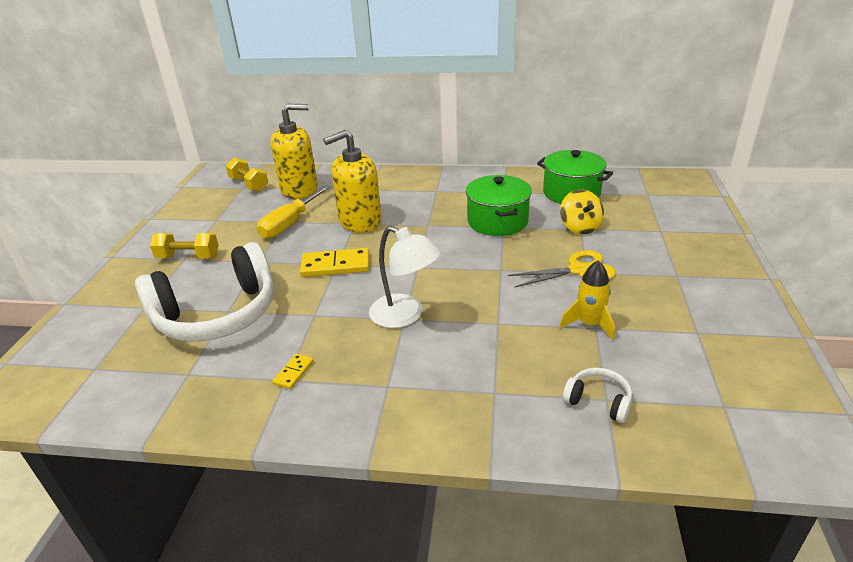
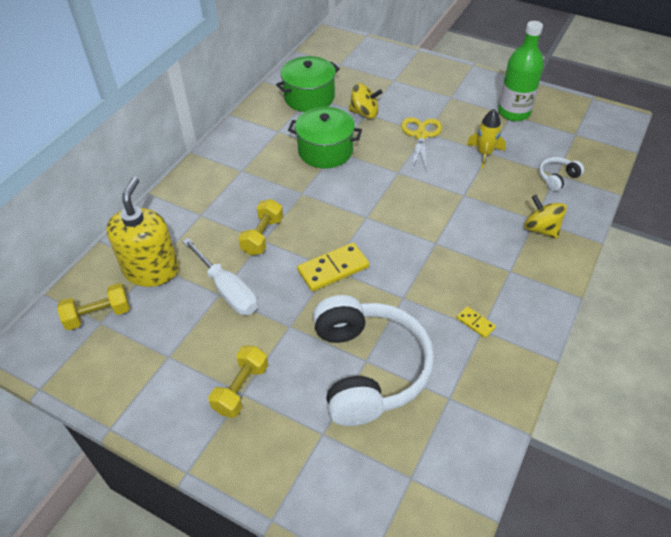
camera: 70 degrees left, 15 degrees up
yellow screwdriver [257,185,331,239] -> white screwdriver [182,238,257,315]
yellow domino [300,248,369,277] -> yellow domino turned 45 degrees clockwise [297,242,369,292]
yellow soap dispenser [323,130,382,233] -> yellow dumbbell [238,199,283,255]
white lamp [369,226,441,328] -> none
none -> green bottle [498,21,544,121]
none -> yellow spinning top [524,195,567,239]

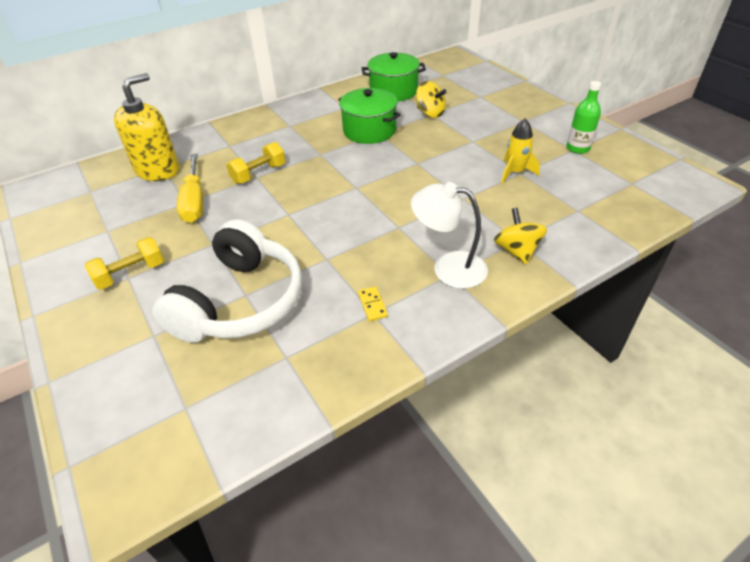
camera: 30 degrees right, 5 degrees down
yellow dumbbell [57,283,130,330] -> none
white screwdriver [182,238,257,315] -> yellow screwdriver [177,154,203,223]
yellow domino [297,242,369,292] -> none
yellow scissors [401,117,442,172] -> none
green bottle [498,21,544,121] -> green bottle [567,81,601,154], size x0.65
white headphones [539,157,584,191] -> none
none -> white lamp [411,182,488,289]

